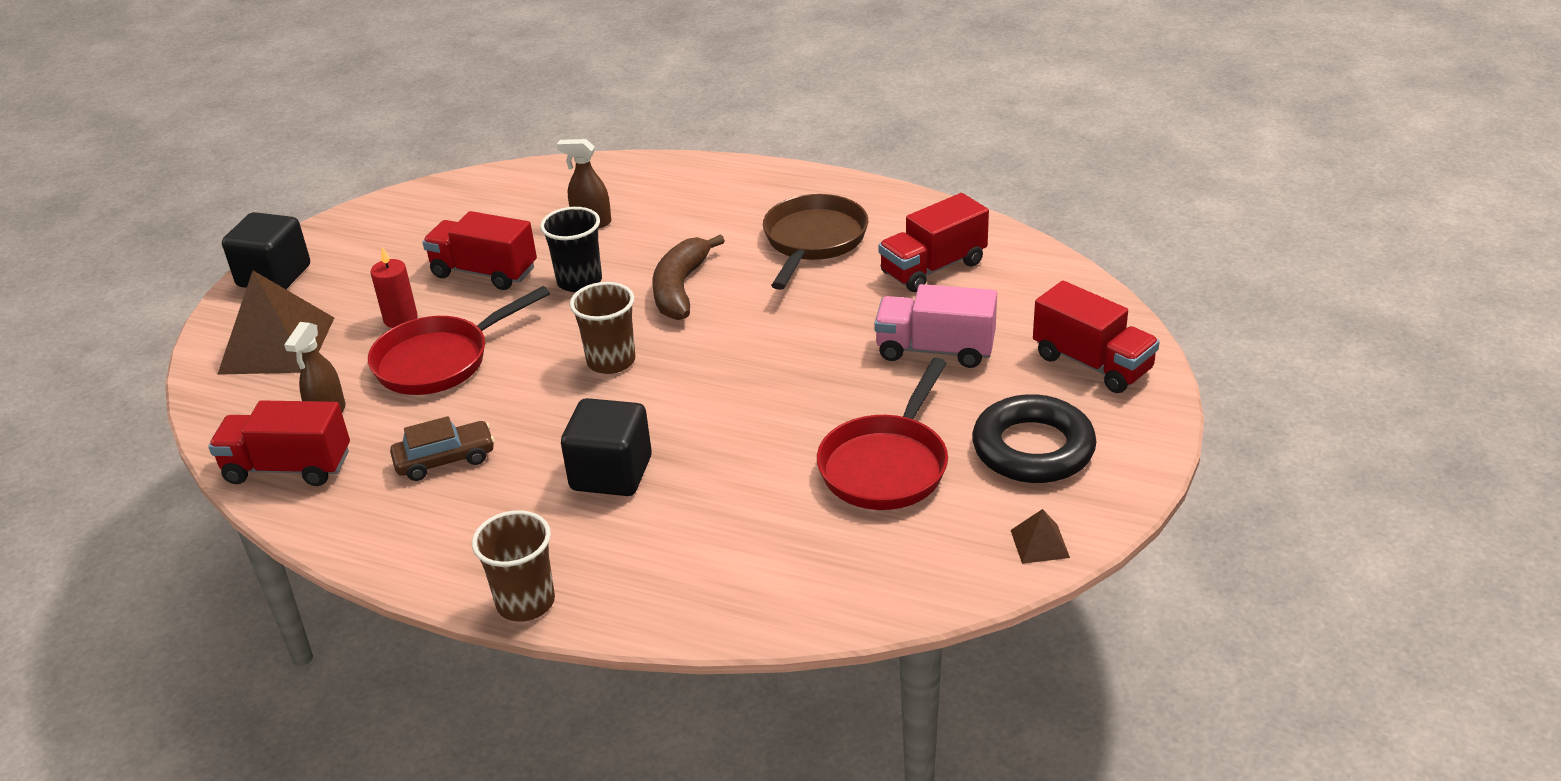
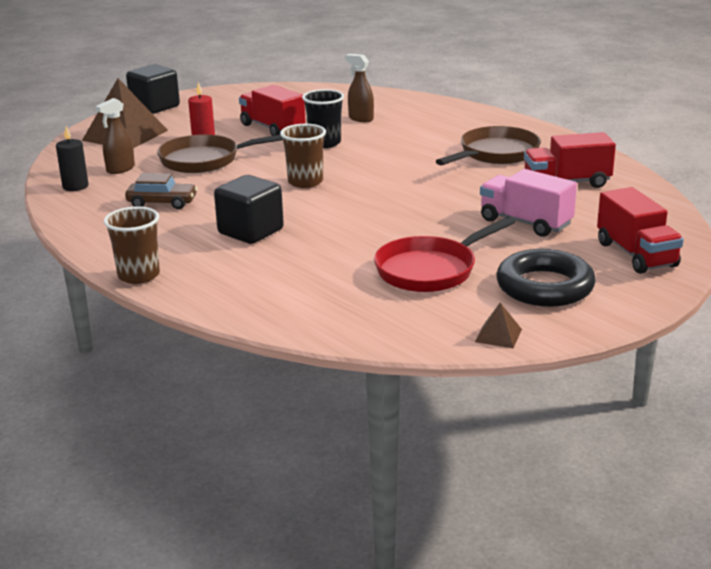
camera: 25 degrees right, 10 degrees down
red truck [208,400,350,486] -> black candle [56,126,88,191]
red pan [368,286,550,395] -> brown pan [157,134,283,173]
brown banana [652,234,725,320] -> none

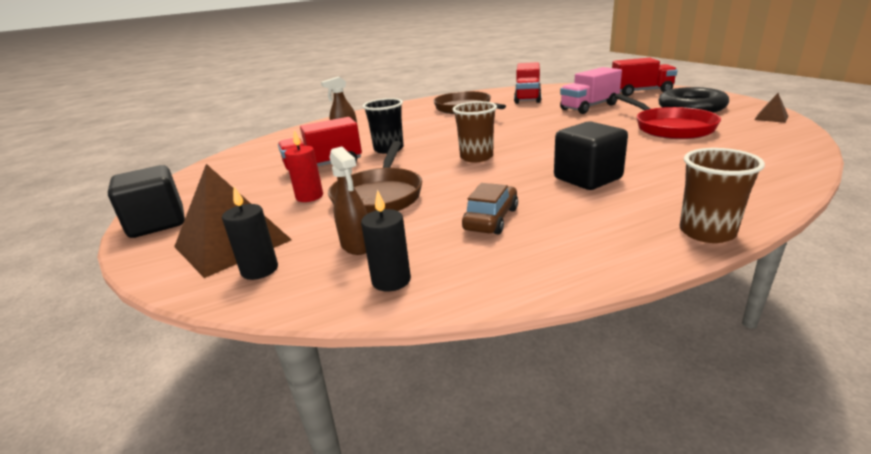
camera: 70 degrees left, 0 degrees up
none -> black candle [222,187,278,280]

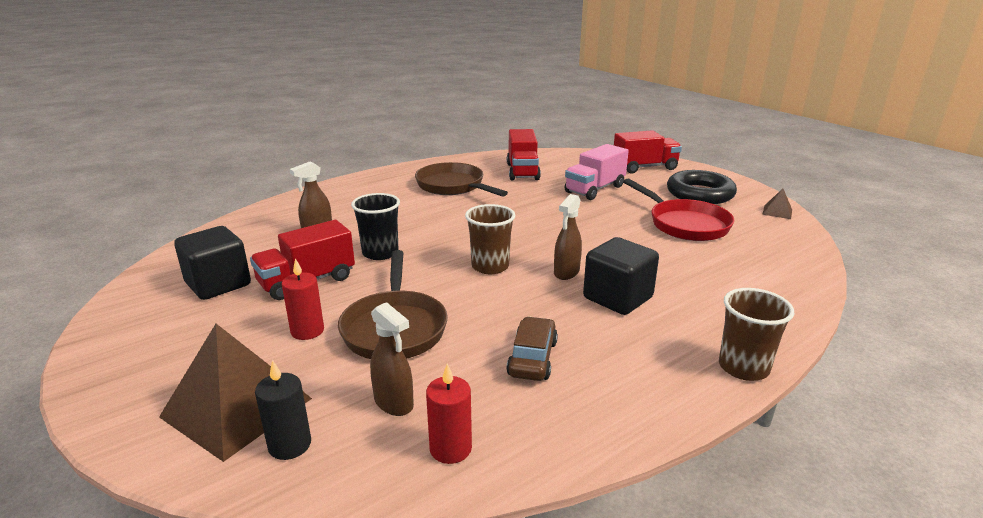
camera: 15 degrees left, 0 degrees up
black cube [108,165,185,238] -> black cube moved to [174,226,251,300]
black candle [361,190,411,291] -> red candle [426,363,472,464]
none -> brown spray bottle [554,194,582,280]

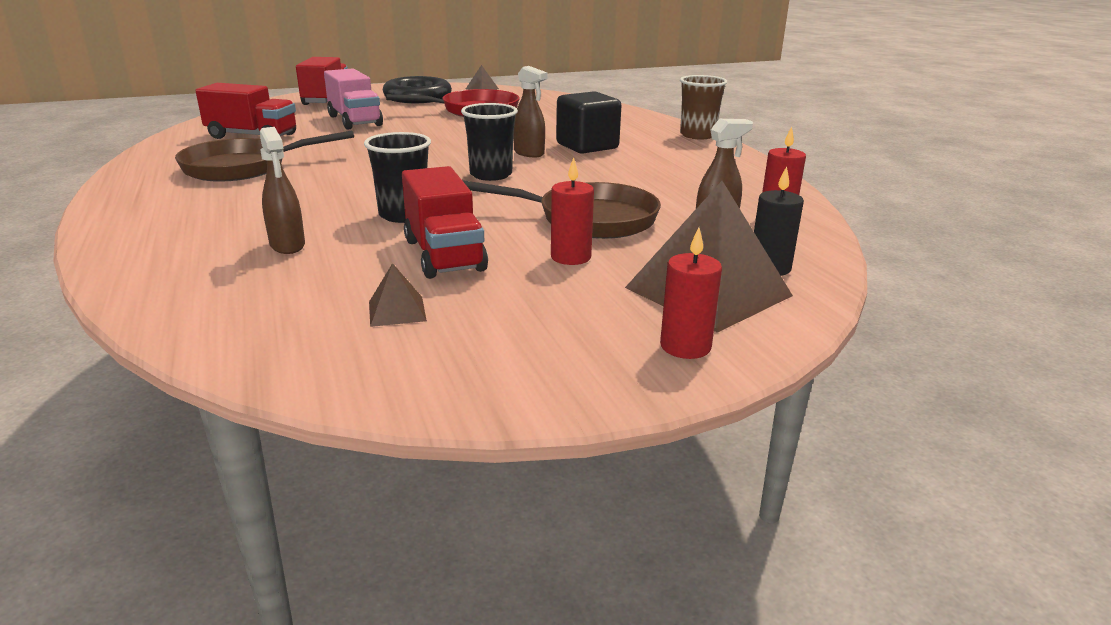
camera: 75 degrees left, 0 degrees up
black cube [174,226,251,300] -> brown pyramid [369,263,427,327]
brown cup [465,204,515,274] -> black cup [461,103,518,181]
brown car [506,317,558,381] -> none
none -> red candle [660,227,722,359]

